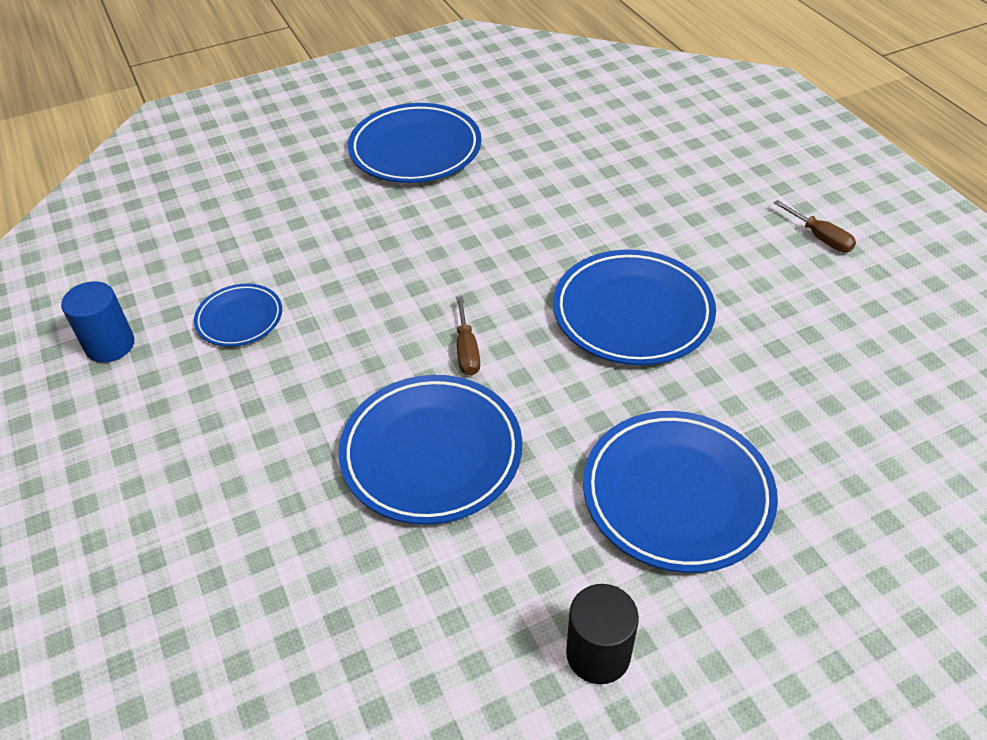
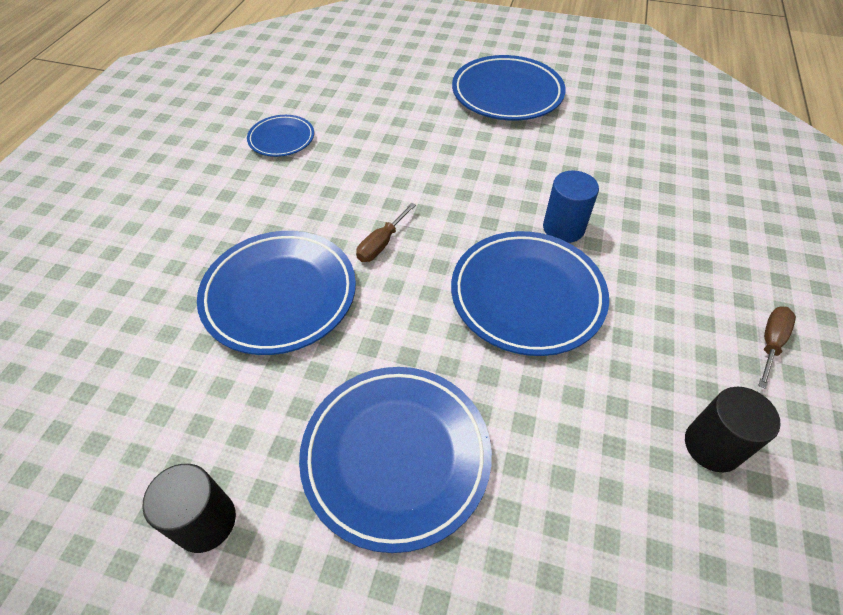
camera: 40 degrees right, 5 degrees up
blue cylinder [61,281,134,363] -> blue cylinder moved to [543,171,599,243]
brown screwdriver [773,200,856,252] -> brown screwdriver turned 150 degrees counterclockwise [758,306,796,389]
none -> black cylinder [685,387,780,472]

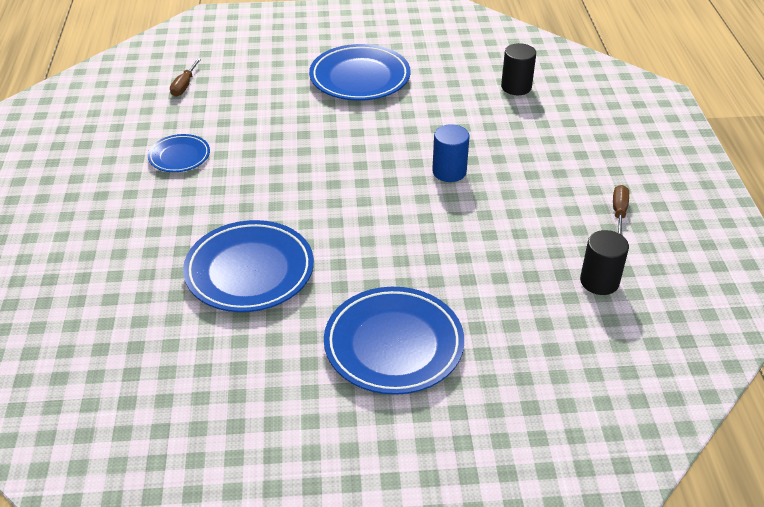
camera: 20 degrees left, 10 degrees down
black cylinder [142,464,236,553] -> black cylinder moved to [501,43,536,95]
brown screwdriver [356,203,416,262] -> brown screwdriver moved to [170,58,201,96]
blue plate [451,231,609,356] -> none

